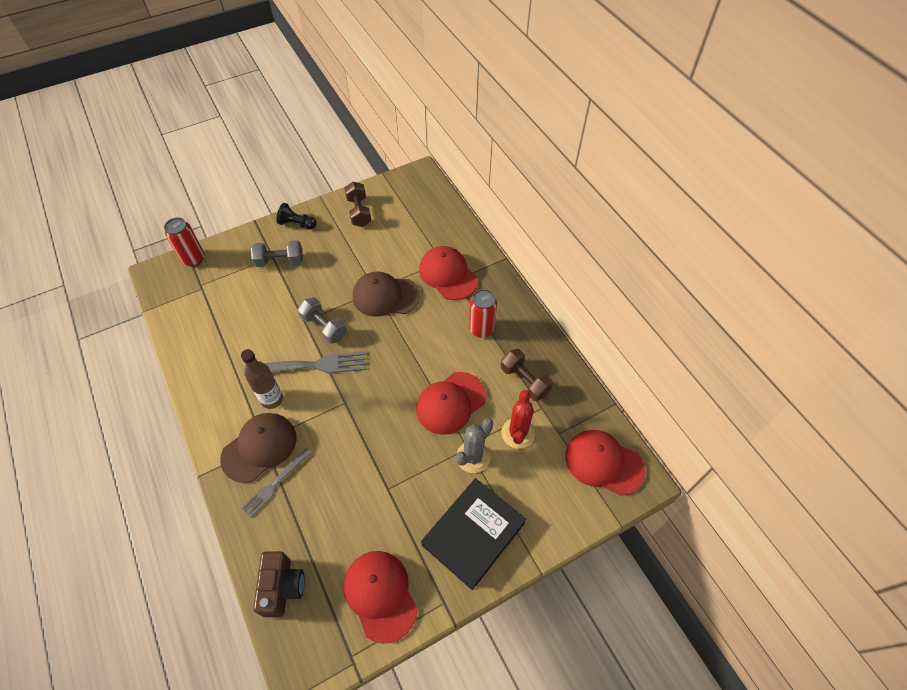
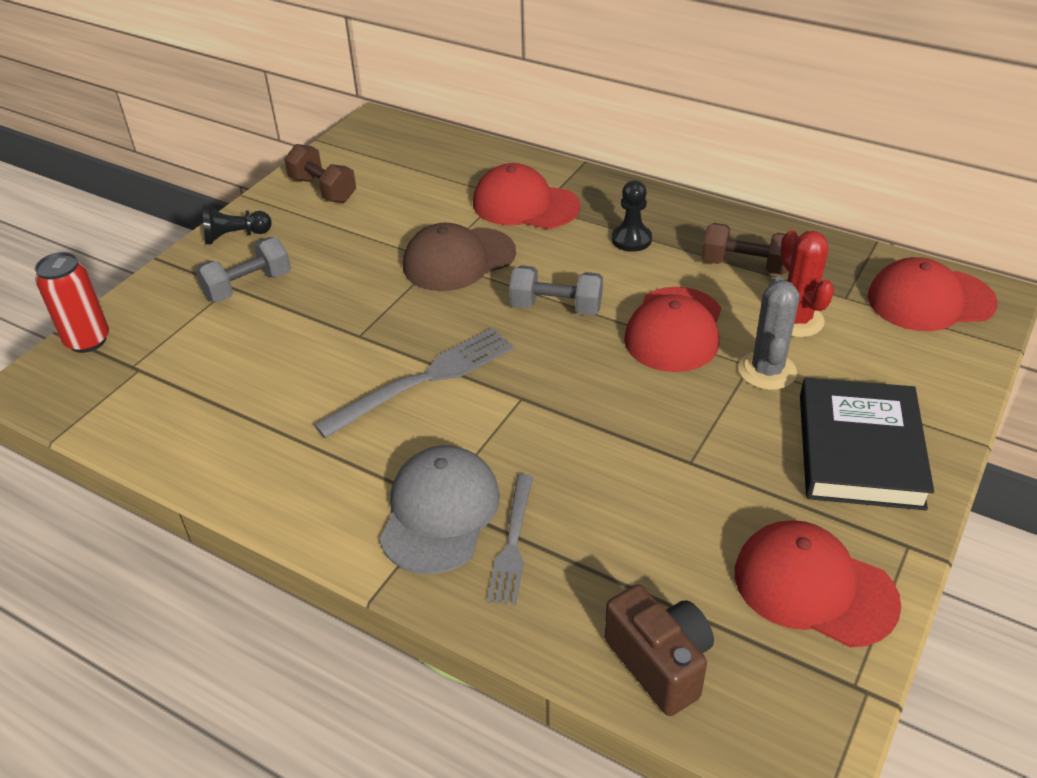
camera: 30 degrees left, 15 degrees down
brown cap [220,413,296,483] -> grey cap [379,445,500,574]
brown bottle [241,349,283,409] -> none
grey dumbbell [297,297,347,344] -> grey dumbbell moved to [509,265,603,316]
red can [469,289,497,338] -> black pawn [612,181,652,252]

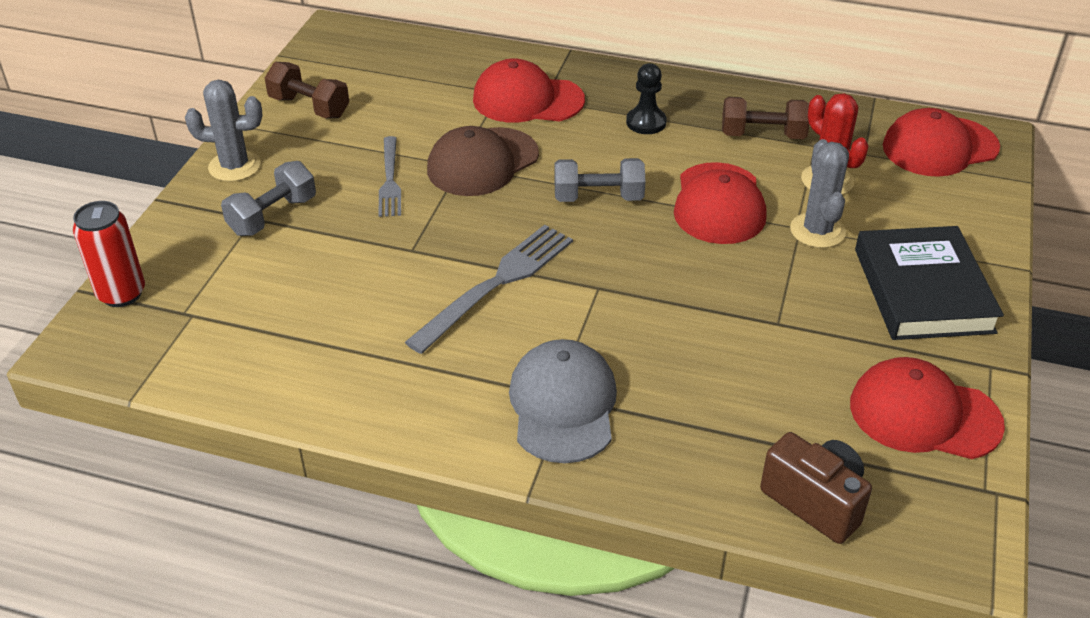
camera: 15 degrees left, 0 degrees up
black pawn [202,204,272,244] -> grey cactus [185,80,263,182]
grey fork [487,474,533,606] -> grey fork moved to [378,136,401,217]

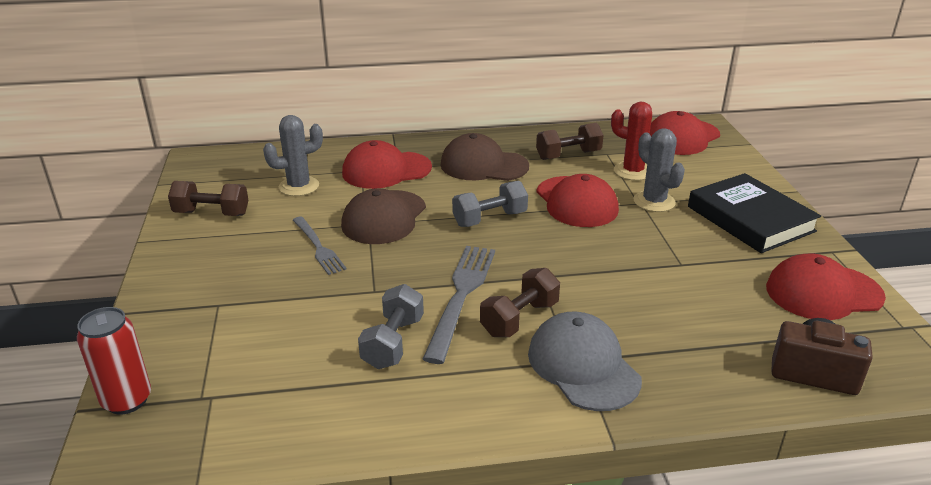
camera: 25 degrees left, 10 degrees down
grey cactus [185,80,263,182] -> grey cactus moved to [263,115,323,196]
grey dumbbell [221,161,316,236] -> grey dumbbell moved to [358,284,424,369]
black pawn [626,63,667,134] -> brown cap [440,133,529,181]
none -> brown dumbbell [480,268,560,337]

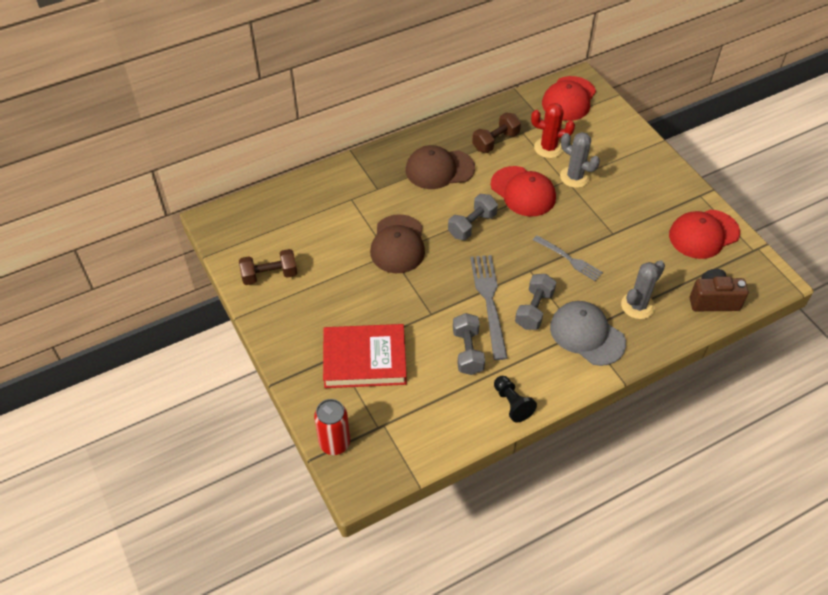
camera: 20 degrees left, 20 degrees up
grey cactus [263,115,323,196] -> grey cactus moved to [621,260,665,319]
grey fork [293,216,347,275] -> grey fork moved to [533,235,603,281]
red cap [342,140,432,189] -> none
brown dumbbell [480,268,560,337] -> grey dumbbell [515,274,556,330]
black book [688,173,821,253] -> none
none -> red book [323,324,407,388]
none -> black pawn [494,376,537,423]

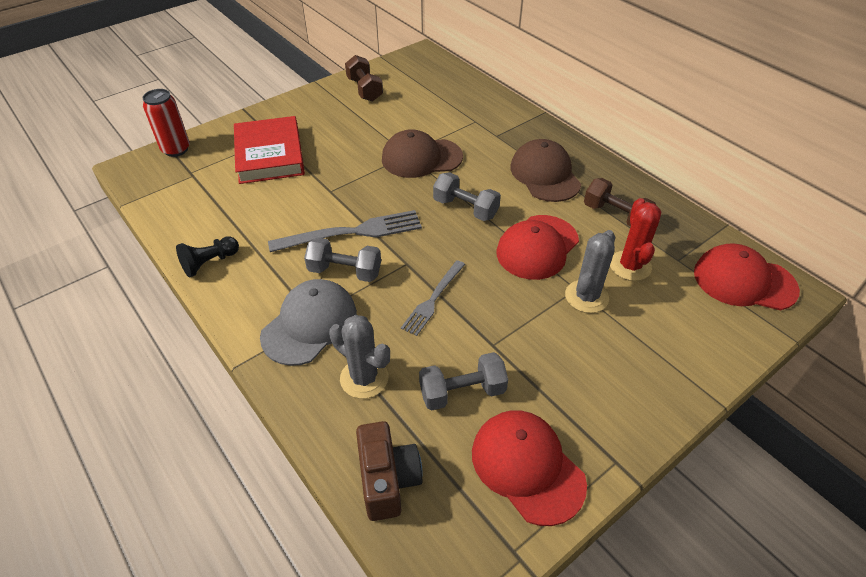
camera: 80 degrees right, 5 degrees down
grey dumbbell [453,313,485,375] -> grey dumbbell moved to [419,352,508,410]

